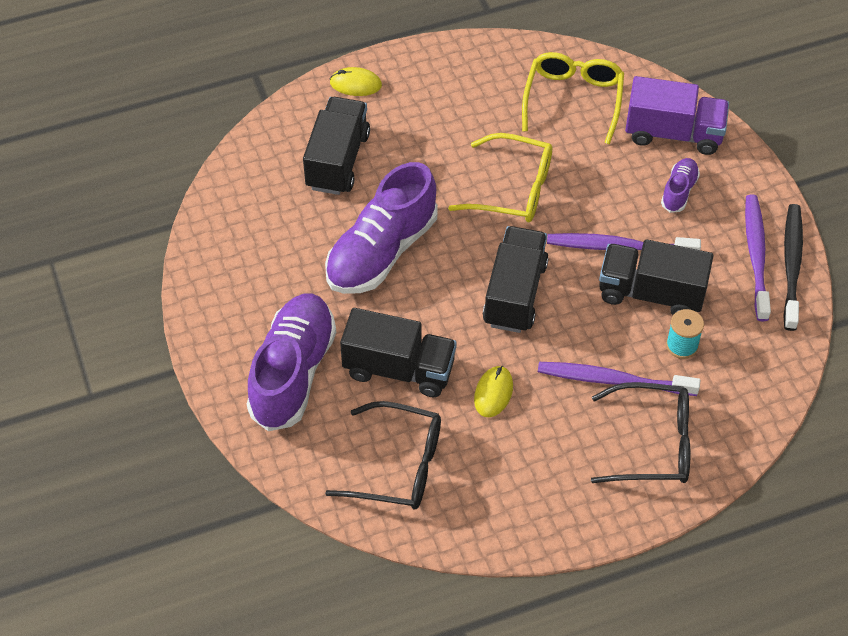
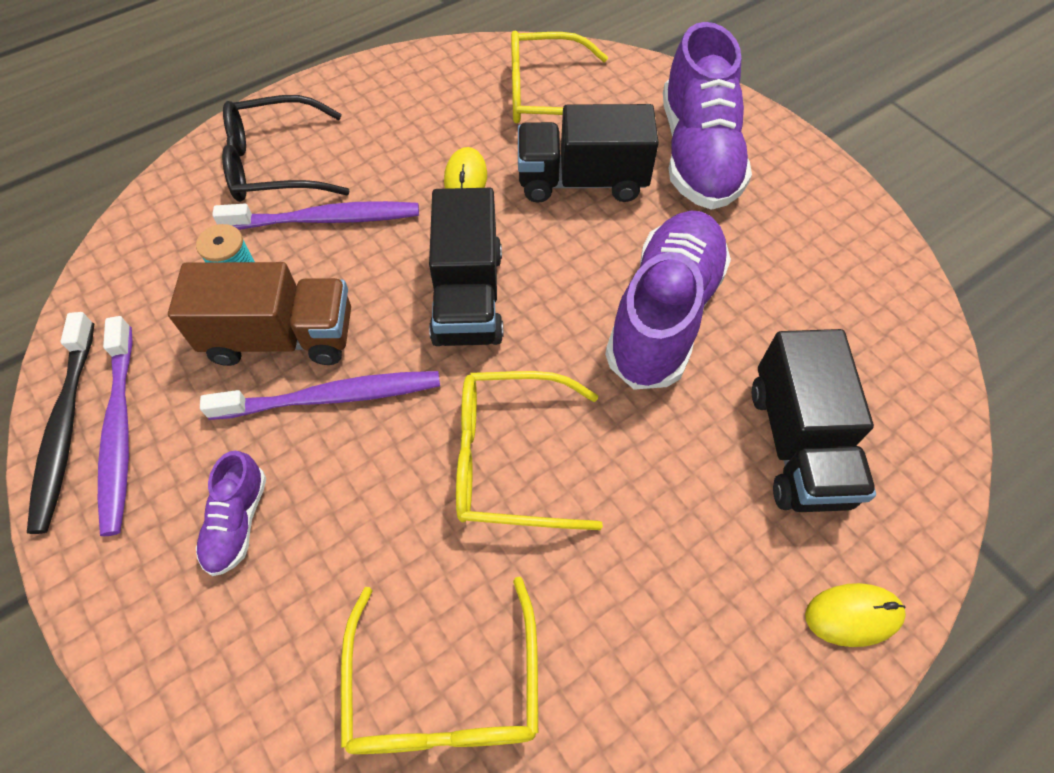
camera: 165 degrees right, 5 degrees up
black glasses [325,401,441,509] -> yellow glasses [511,31,608,123]
black truck [599,239,713,315] -> brown truck [168,262,351,366]
purple truck [625,76,729,155] -> none

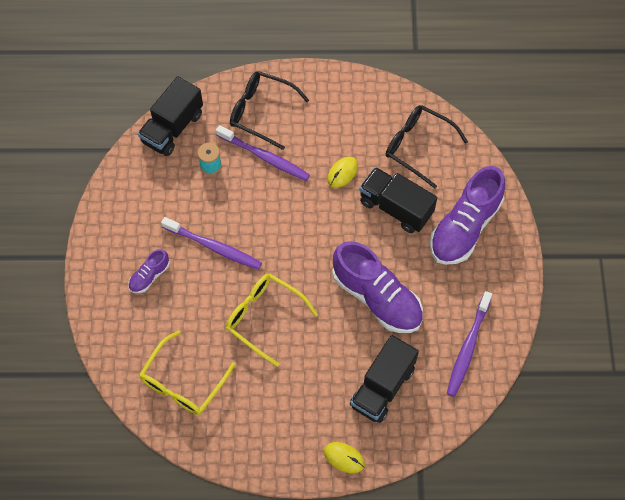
camera: 35 degrees right, 5 degrees up
black toothbrush [27,312,94,534] -> none
purple toothbrush [98,316,133,536] -> purple toothbrush moved to [447,291,492,397]
brown truck [168,262,351,366] -> none
black truck [429,188,503,346] -> black truck moved to [138,76,203,156]
yellow glasses [511,31,608,123] -> black glasses [386,105,468,188]
purple shoe [605,210,731,390] -> purple shoe turned 75 degrees clockwise [332,241,423,333]

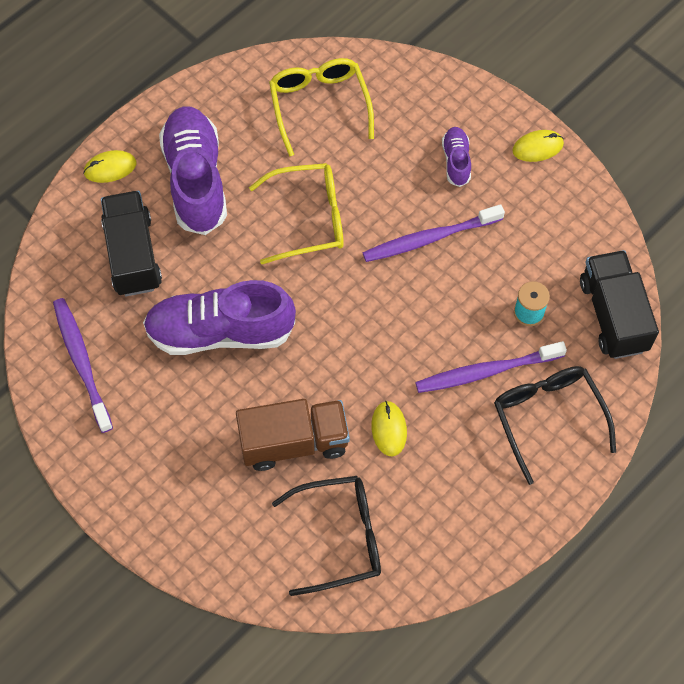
camera: 135 degrees right, 0 degrees up
black glasses [230,71,309,150] -> black glasses turned 90 degrees counterclockwise [494,366,616,485]
black truck [359,167,437,233] -> brown truck [236,399,350,471]
purple shoe [430,166,505,265] -> purple shoe moved to [159,106,227,235]
none -> yellow mouse [512,130,564,162]

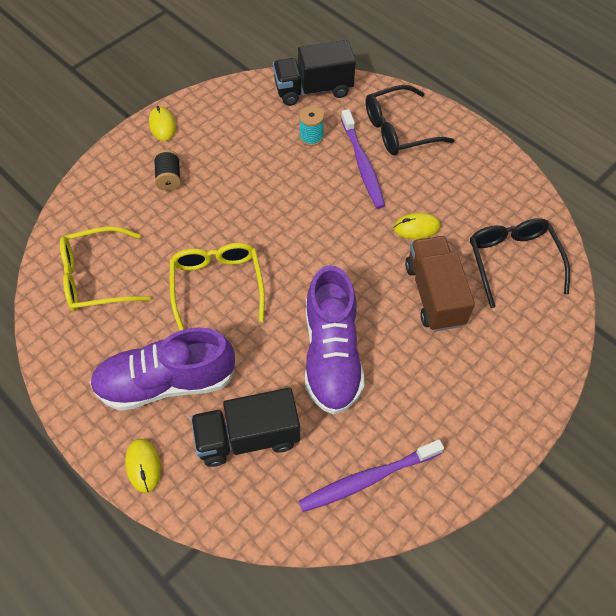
camera: 90 degrees left, 5 degrees down
purple toothbrush [362,204,505,262] -> none
purple shoe [442,127,471,187] -> black spool [154,150,181,191]

